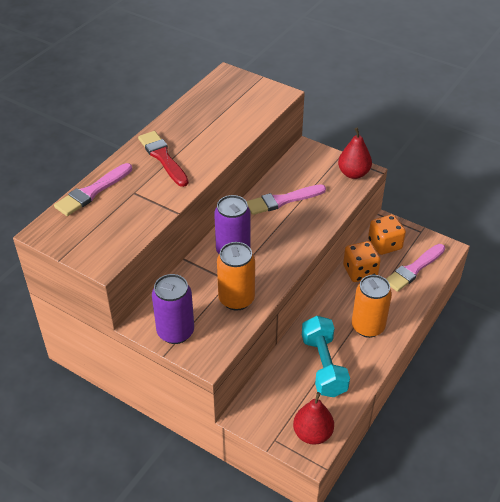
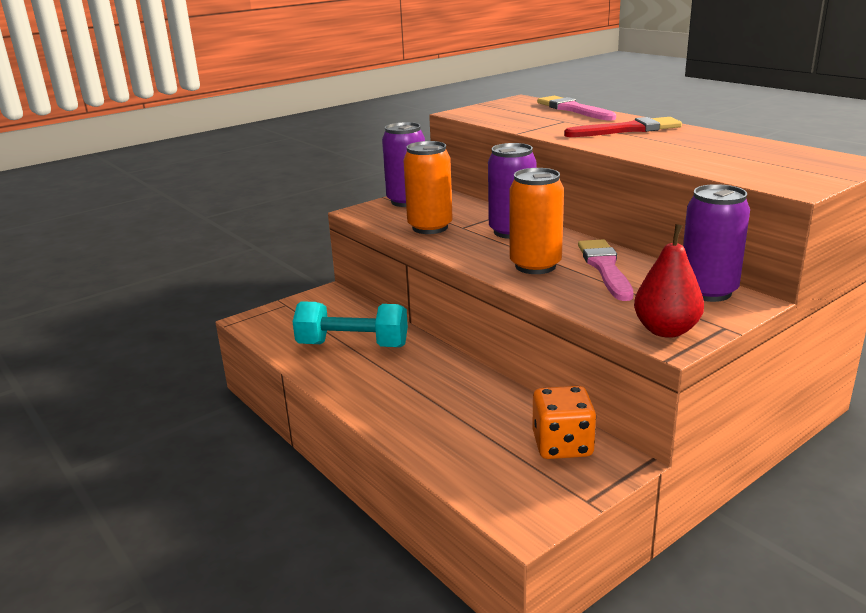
camera: 110 degrees right, 20 degrees down
red pear [293,392,334,445] -> none
orange dice [343,241,381,282] -> none
orange can [352,275,392,338] -> orange can moved to [509,168,564,274]
pink brush [386,244,445,292] -> none
none -> purple can [683,184,750,302]

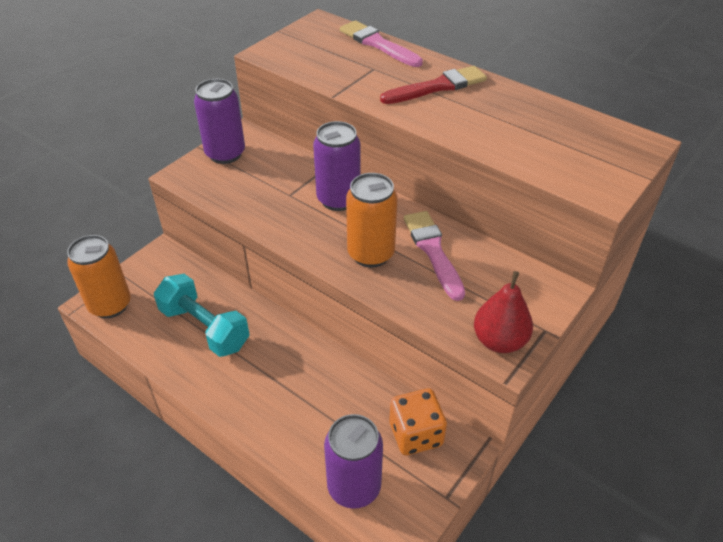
camera: 15 degrees left, 20 degrees up
turquoise dumbbell [293,301,408,347] -> turquoise dumbbell turned 45 degrees clockwise [154,274,250,357]
orange can [403,141,453,234] -> orange can moved to [67,235,131,318]
purple can [683,184,750,302] -> purple can moved to [324,414,383,509]

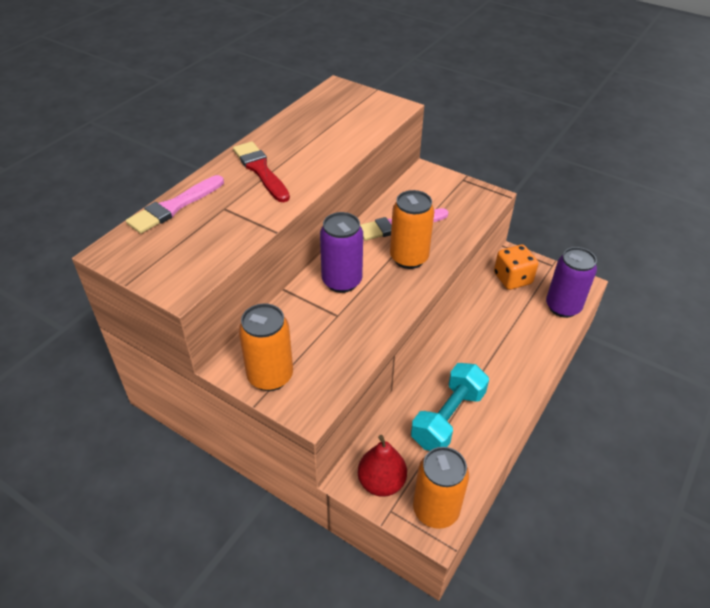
camera: 95 degrees left, 0 degrees up
purple can [194,79,245,164] -> orange can [239,304,293,391]
red pear [474,271,533,353] -> red pear moved to [358,435,407,497]

